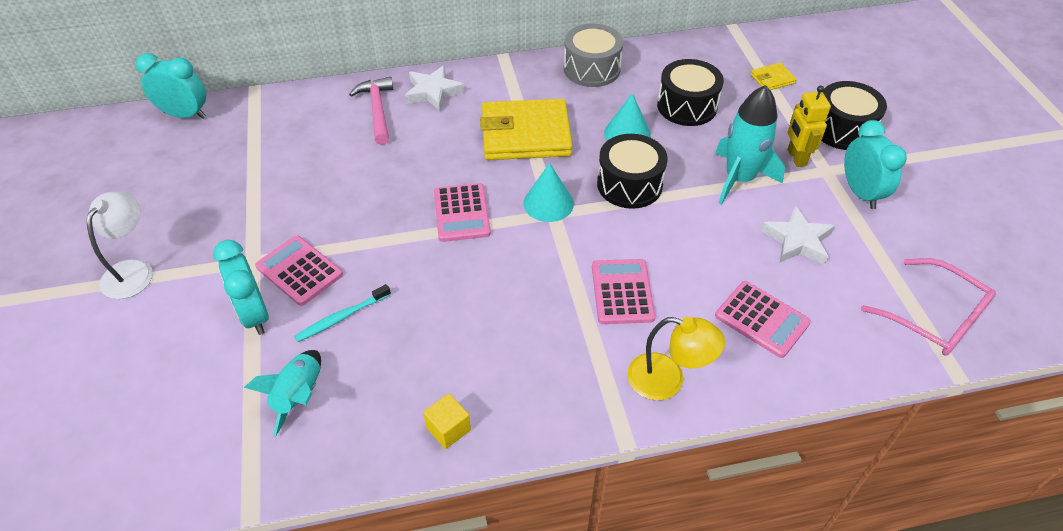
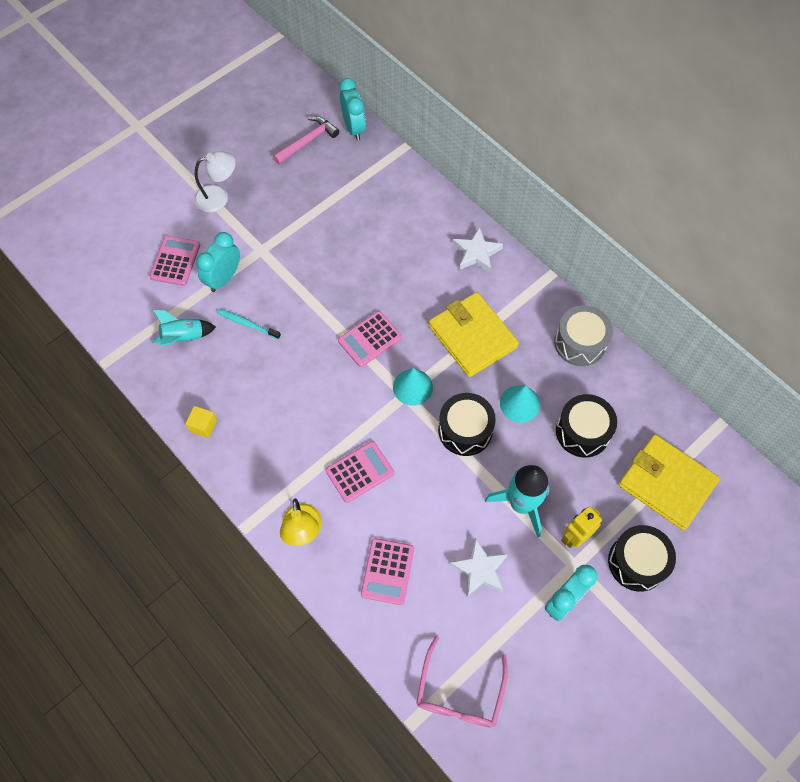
camera: 60 degrees right, 15 degrees up
pink calculator [255,235,343,306] -> pink calculator moved to [150,236,200,286]
pink hammer [349,77,393,145] -> pink hammer moved to [273,116,339,165]
yellow wallet [751,63,797,90] -> yellow wallet [618,434,720,530], size x2.29

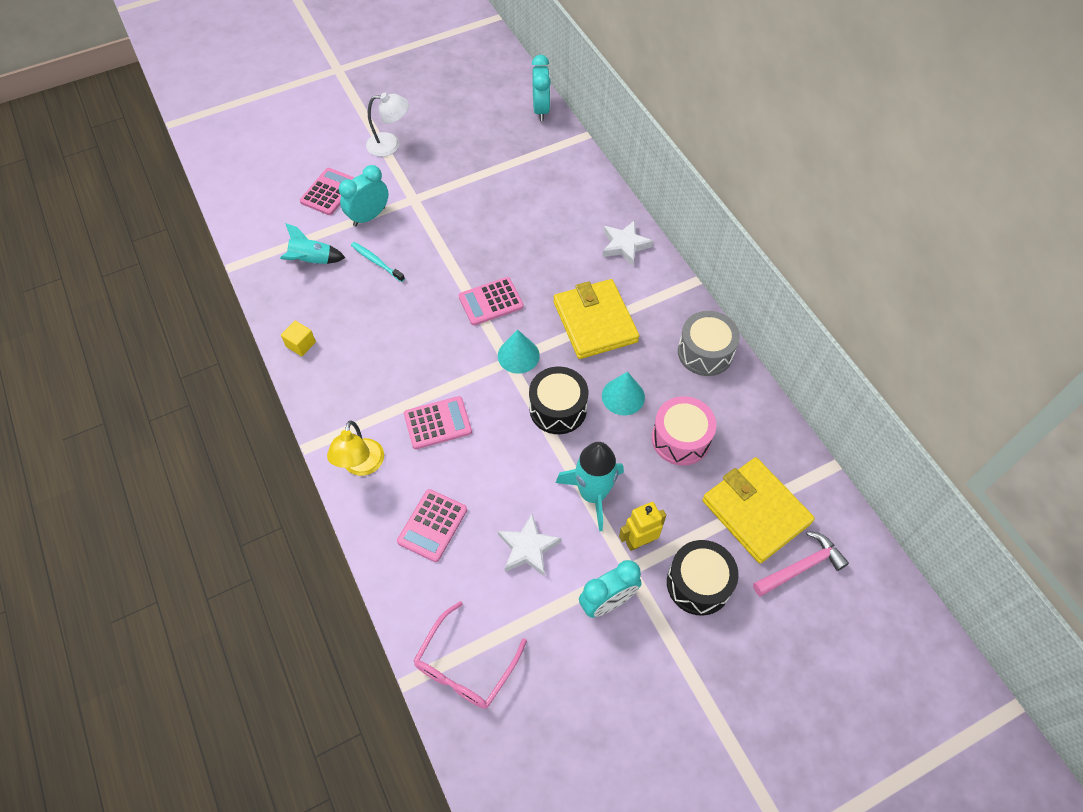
camera: 15 degrees right, 5 degrees down
pink hammer [273,116,339,165] -> pink hammer moved to [753,531,849,596]
black drum [556,394,617,457] -> pink drum [652,396,716,466]

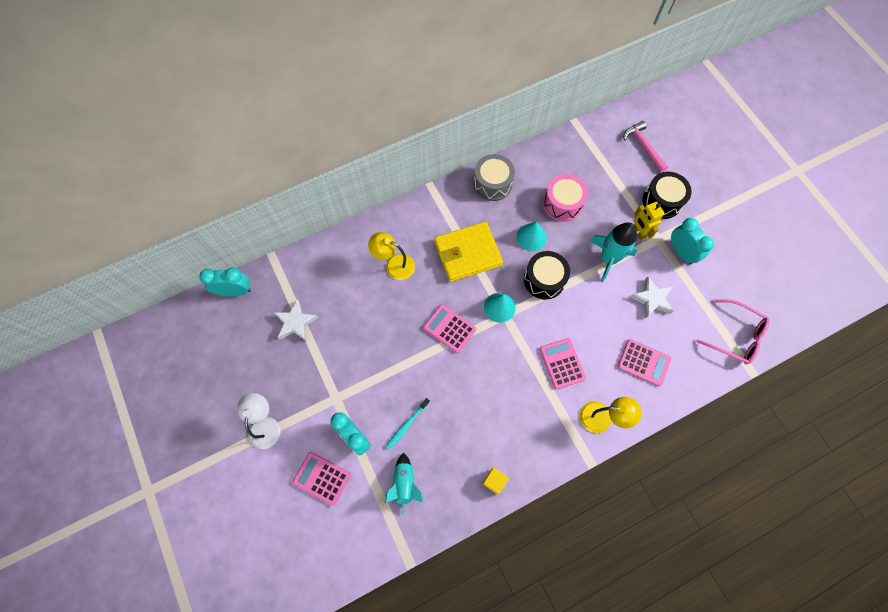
camera: 90 degrees left, 10 degrees up
pink calculator [459,277,524,326] -> pink calculator turned 150 degrees clockwise [423,304,476,353]
white star [602,220,654,266] -> white star moved to [273,299,318,341]
yellow wallet [702,457,815,563] -> none
none -> yellow lamp [368,232,415,280]

